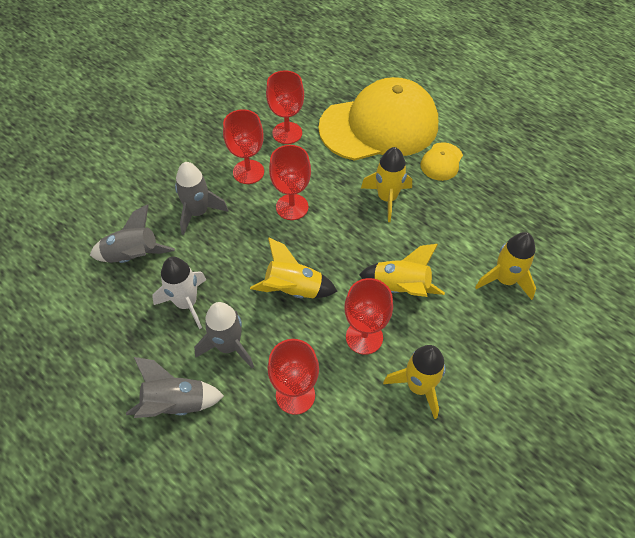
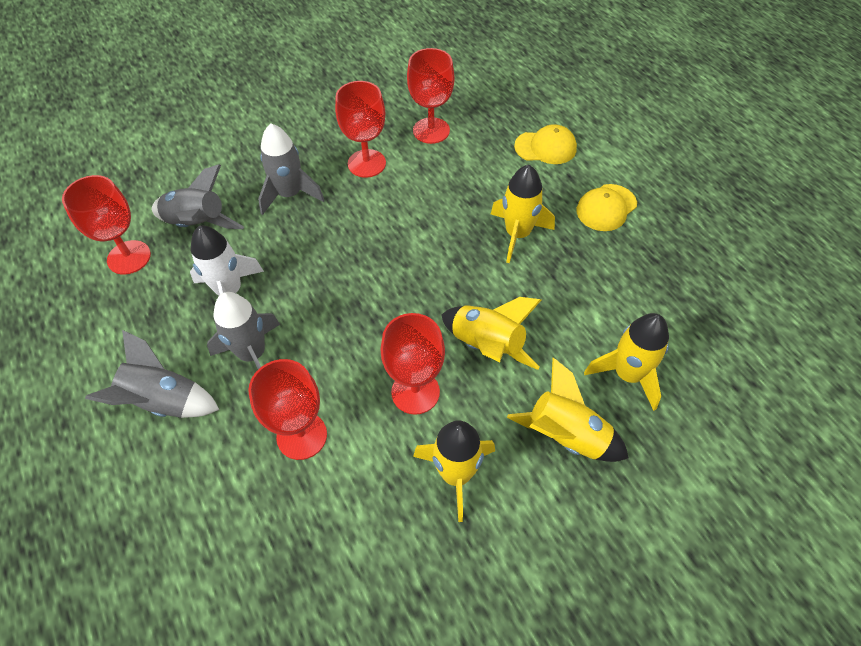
camera: 20 degrees right, 0 degrees up
yellow rocket [250,237,337,298] -> yellow rocket moved to [507,358,629,462]
red goblet [269,145,311,220] -> red goblet moved to [62,175,151,275]
yellow cap [318,77,438,161] -> yellow cap [514,124,577,164], size x0.40

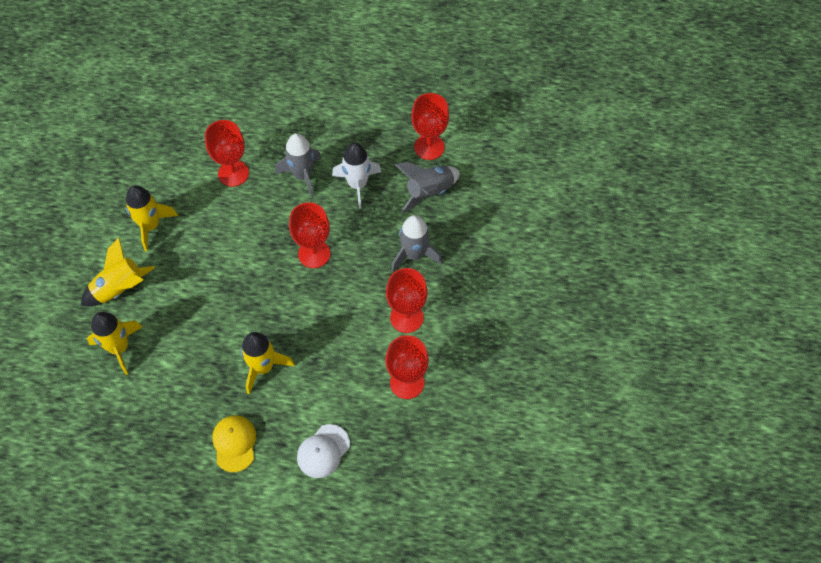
camera: 125 degrees right, 5 degrees up
grey rocket [85,330,220,418] -> none
red goblet [381,313,445,415] -> red goblet moved to [289,202,330,268]
yellow rocket [441,297,541,370] -> none
yellow cap [514,124,577,164] -> white cap [297,424,350,478]

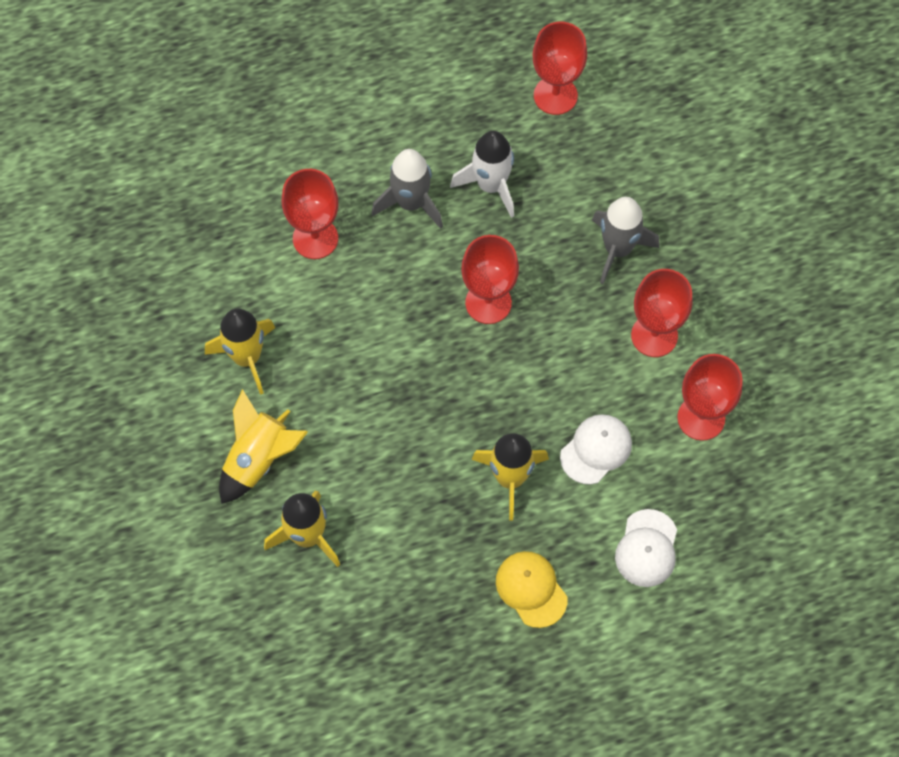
camera: 25 degrees left, 5 degrees up
grey rocket [395,162,460,213] -> none
none -> white cap [560,414,632,485]

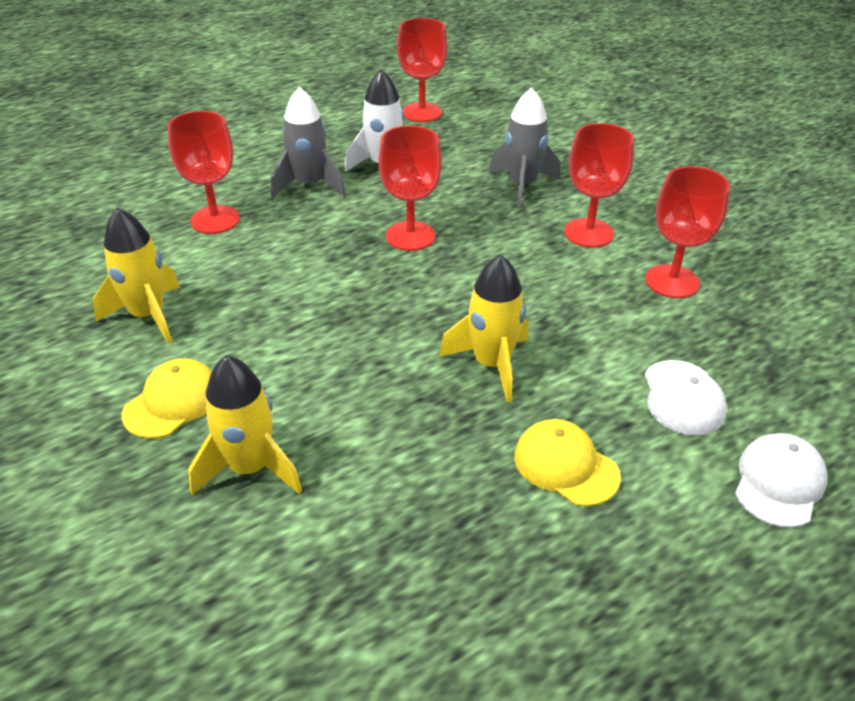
camera: 15 degrees left, 25 degrees down
yellow rocket [219,389,308,504] -> yellow cap [122,358,212,438]
white cap [560,414,632,485] -> white cap moved to [735,433,828,528]

